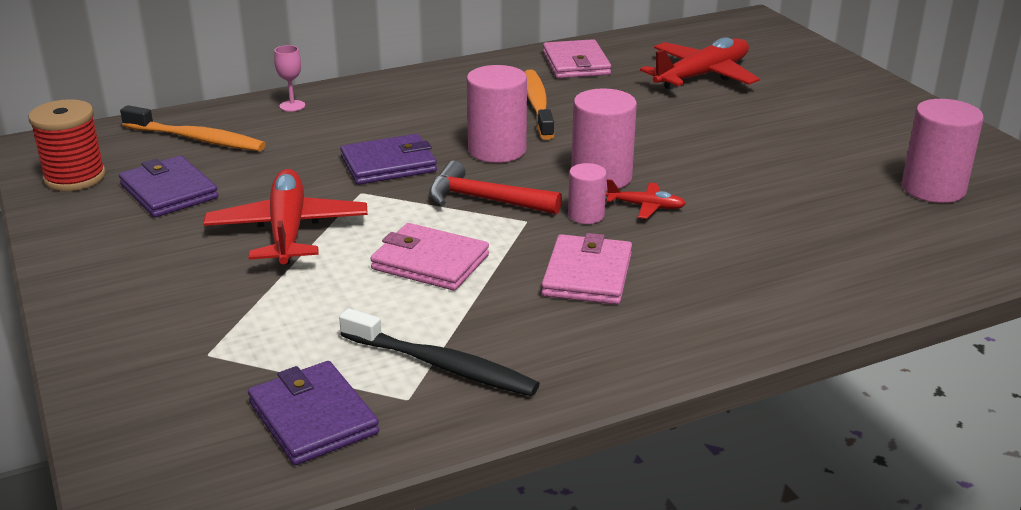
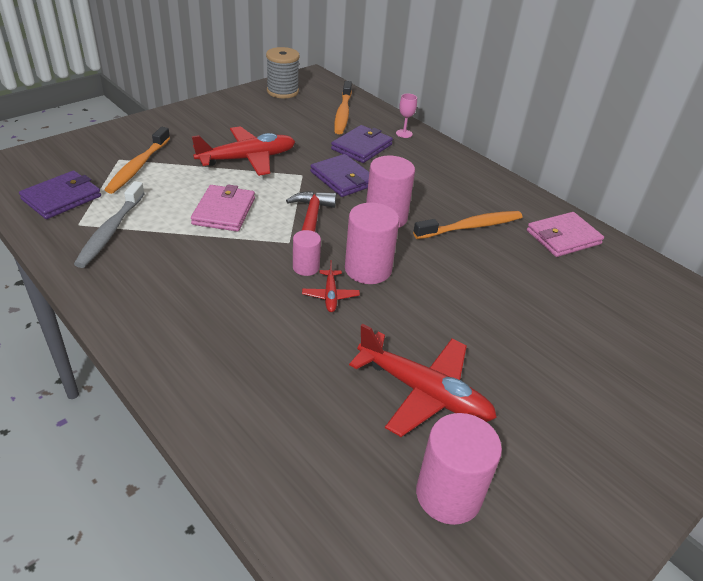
camera: 70 degrees right, 10 degrees up
red spool [29,99,106,191] -> grey spool [266,47,300,98]
purple wallet [119,156,218,217] -> purple wallet moved to [331,125,393,163]
black toothbrush [339,308,540,396] -> grey toothbrush [74,181,145,268]
pink wallet [541,233,632,305] -> none
red plane [640,37,759,90] -> red plane moved to [349,324,497,437]
none -> orange toothbrush [105,127,170,194]

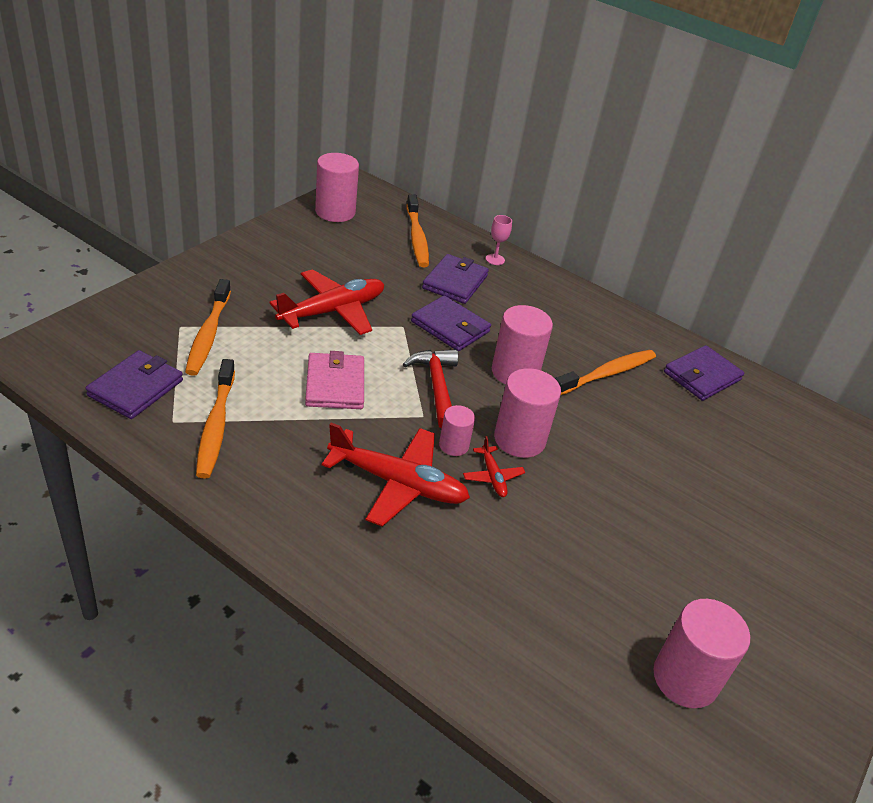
camera: 15 degrees left, 0 degrees up
grey toothbrush [74,181,145,268] -> orange toothbrush [196,359,235,479]
grey spool [266,47,300,98] -> pink cylinder [315,153,359,222]
red plane [349,324,497,437] -> red plane moved to [322,423,470,527]
pink wallet [527,212,604,257] -> purple wallet [664,345,744,401]

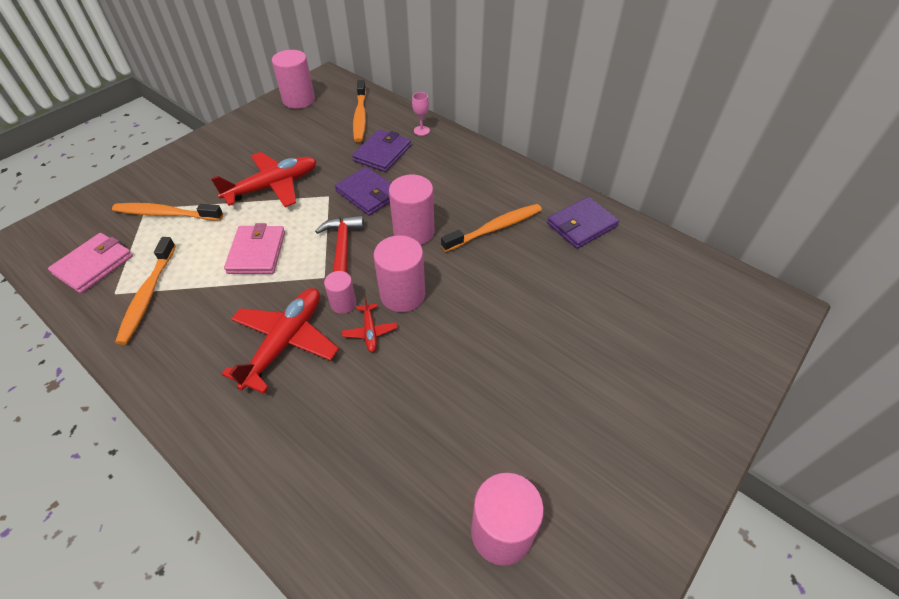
camera: 10 degrees right, 10 degrees up
purple wallet [85,350,183,419] -> pink wallet [48,233,133,293]
orange toothbrush [185,279,231,376] -> orange toothbrush turned 90 degrees clockwise [112,203,223,221]
red plane [322,423,470,527] -> red plane turned 90 degrees counterclockwise [222,288,339,394]

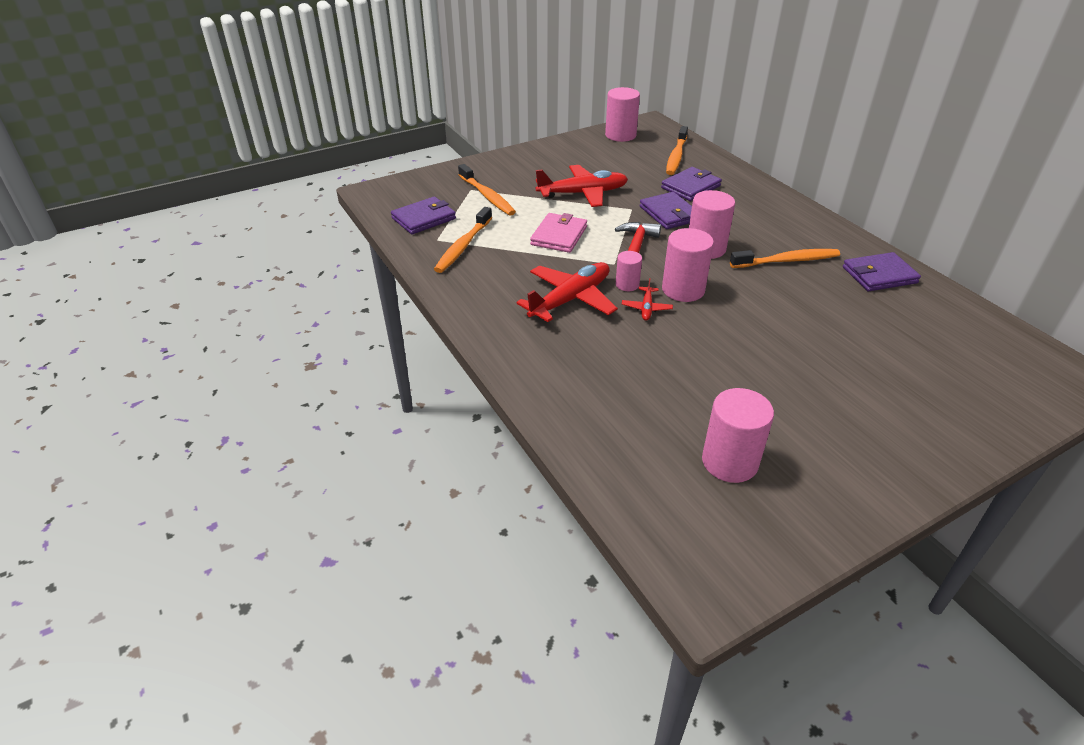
camera: 20 degrees right, 10 degrees down
pink wallet [48,233,133,293] -> purple wallet [391,196,456,234]
orange toothbrush [112,203,223,221] -> orange toothbrush turned 150 degrees counterclockwise [458,164,516,216]
pink goblet [412,92,430,136] -> none

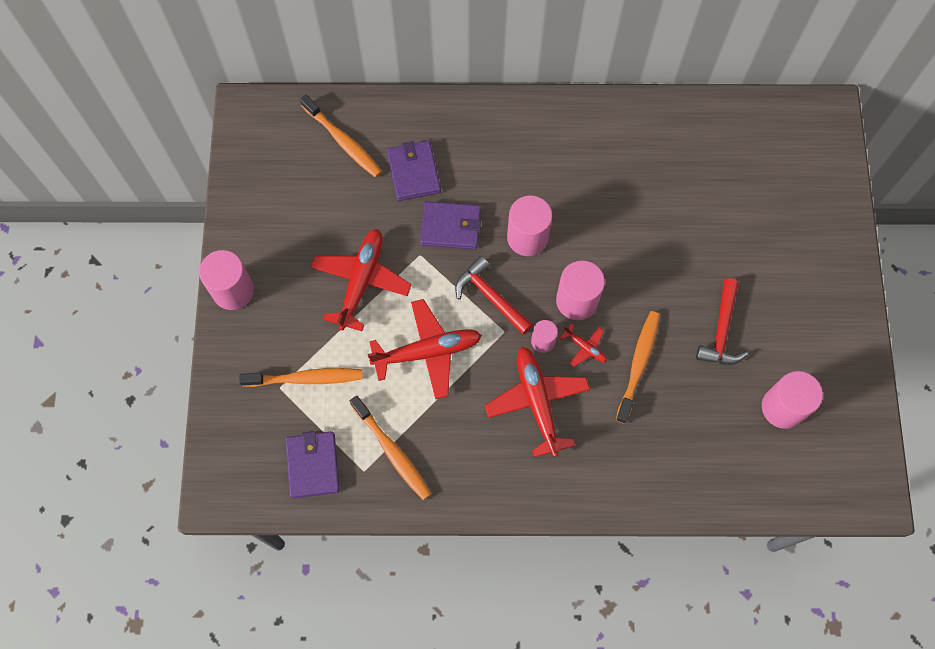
camera: 60 degrees left, 30 degrees up
pink wallet [530,213,587,253] -> red plane [368,299,482,399]
pink cylinder [605,87,640,142] -> pink cylinder moved to [199,250,254,310]
orange toothbrush [730,249,840,268] -> orange toothbrush moved to [616,311,660,424]
purple wallet [843,252,921,291] -> none
none -> red hammer [696,279,748,365]

